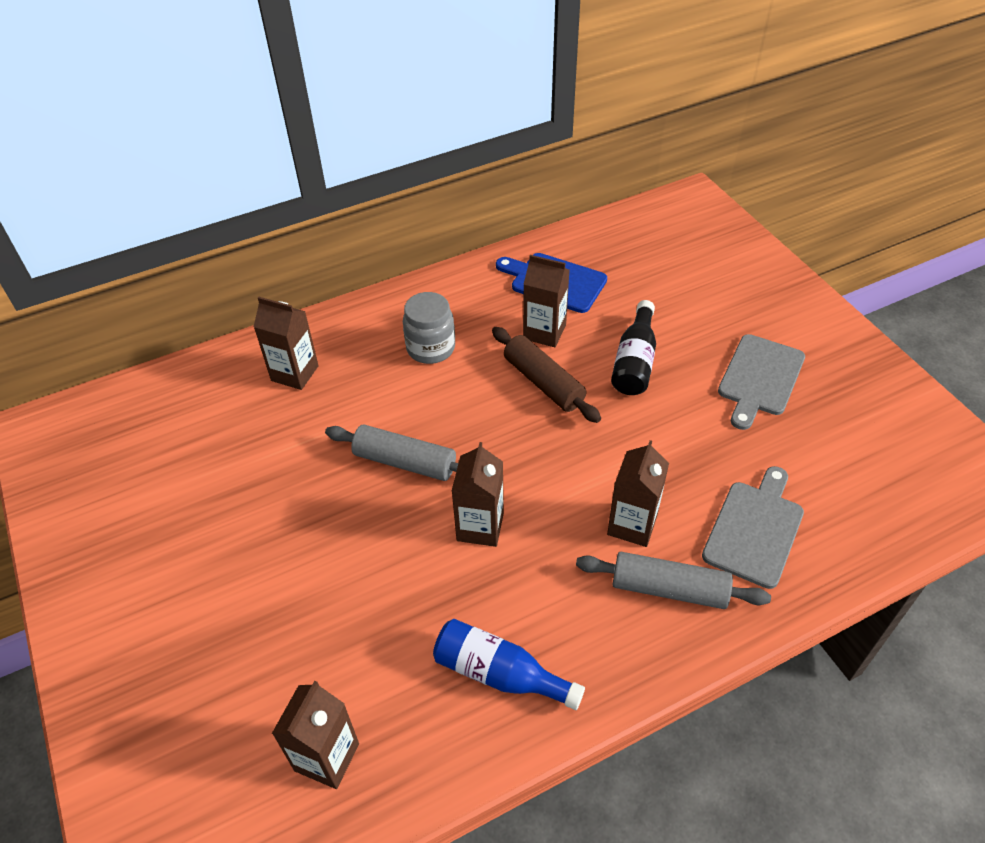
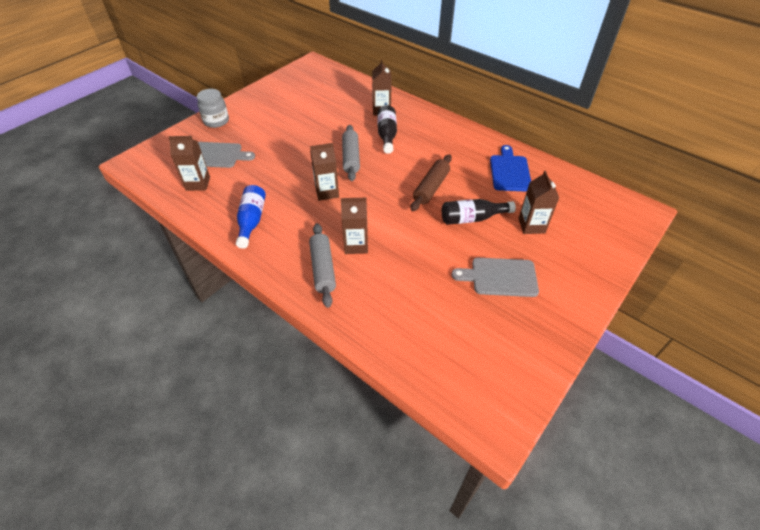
camera: 65 degrees right, 0 degrees up
grey jar [403,292,455,364] -> grey jar moved to [197,89,229,128]
brown carton [523,255,569,347] -> brown carton moved to [518,171,559,234]
grey cutting board [702,466,804,589] -> grey cutting board moved to [198,142,255,168]
none -> black bottle [377,105,397,154]

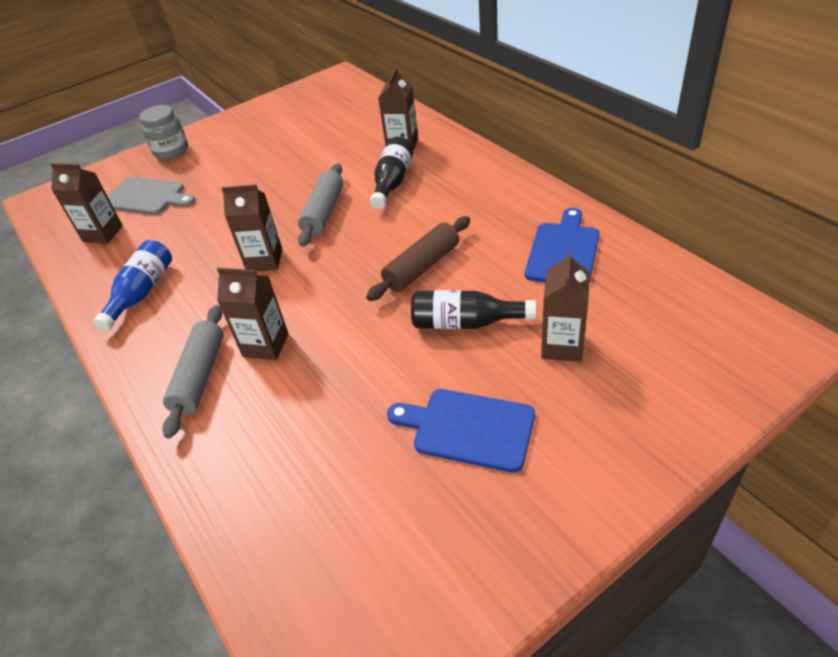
camera: 20 degrees right, 5 degrees down
grey cutting board [451,258,539,297] -> blue cutting board [387,389,535,473]

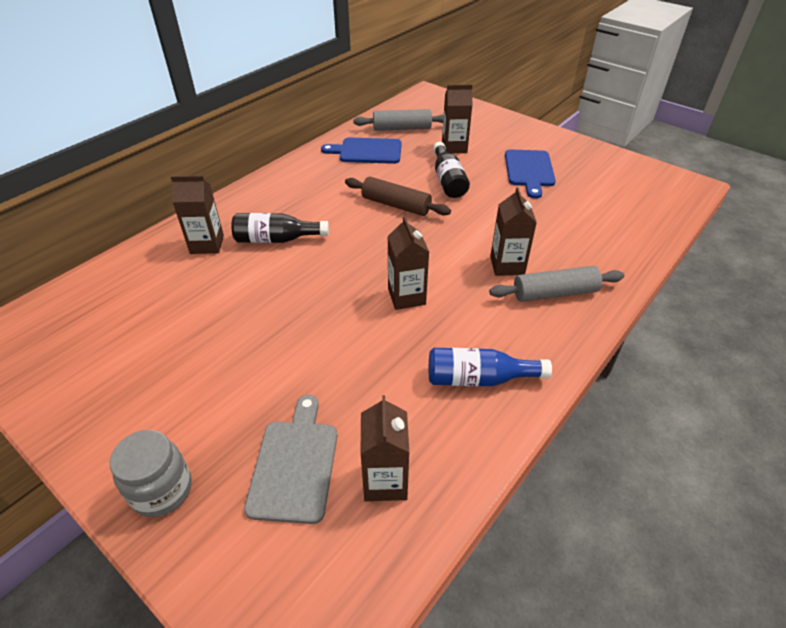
camera: 110 degrees left, 0 degrees up
grey rolling pin [298,163,343,247] -> grey rolling pin moved to [353,109,444,131]

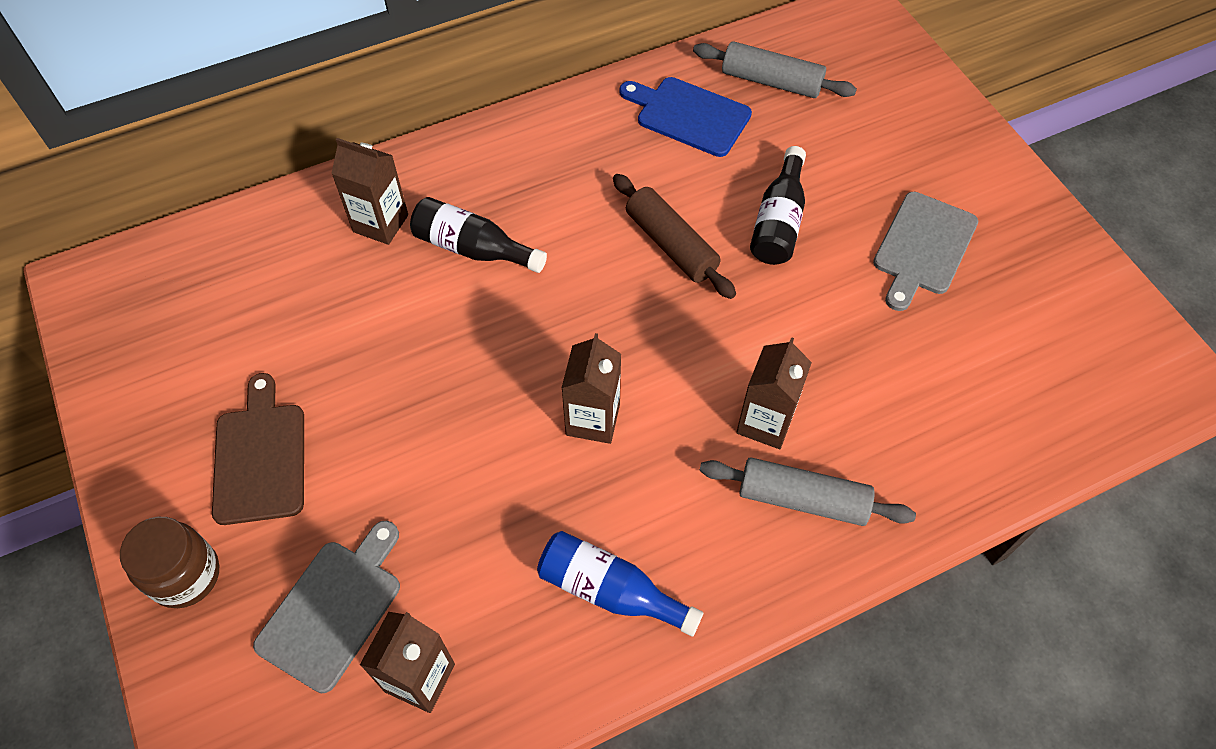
camera: 25 degrees right, 15 degrees up
grey jar [110,430,192,517] -> brown jar [120,517,219,608]
brown carton [442,84,473,153] -> none
blue cutting board [505,150,556,199] -> grey cutting board [873,192,978,311]
none -> brown cutting board [212,373,304,525]

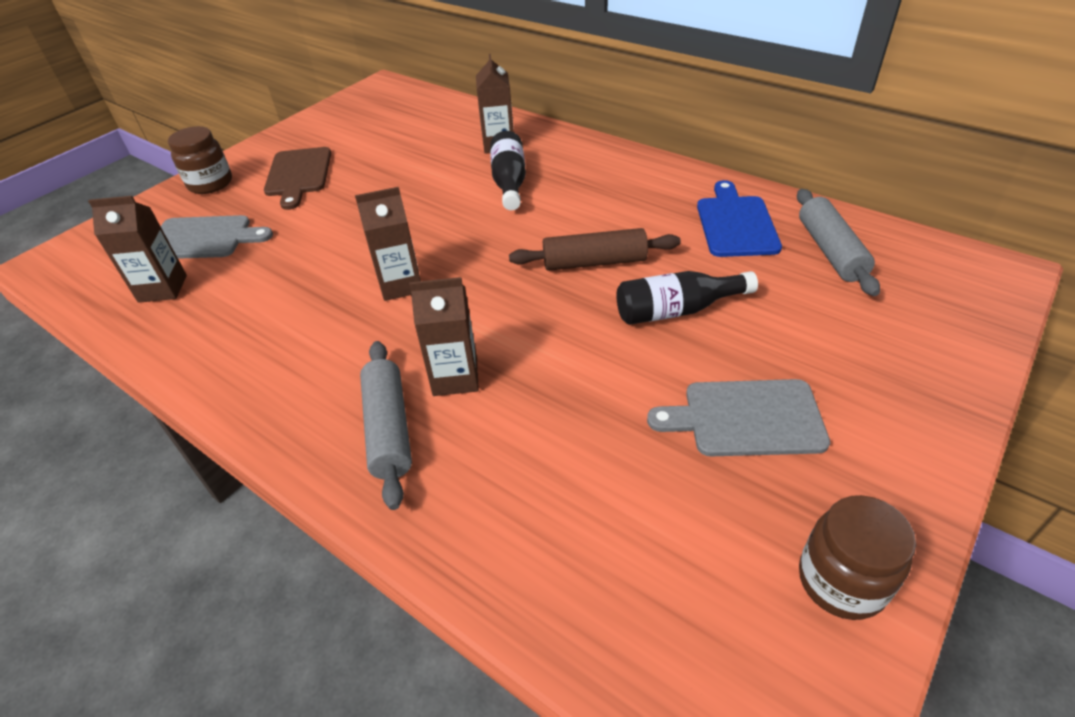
camera: 65 degrees right, 15 degrees down
brown cutting board [212,373,304,525] -> brown cutting board turned 120 degrees clockwise [264,147,331,210]
blue bottle [537,531,704,636] -> none
brown rolling pin [613,174,736,299] -> brown rolling pin turned 60 degrees clockwise [509,228,681,271]
none -> brown jar [799,495,916,620]

